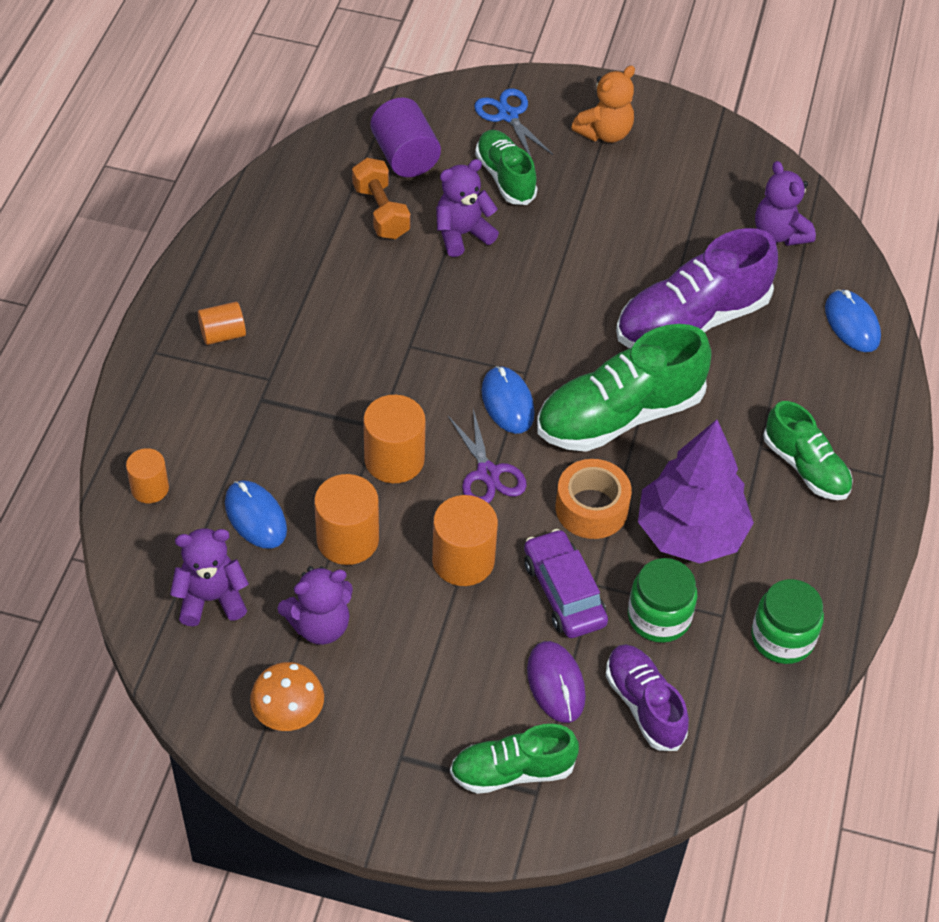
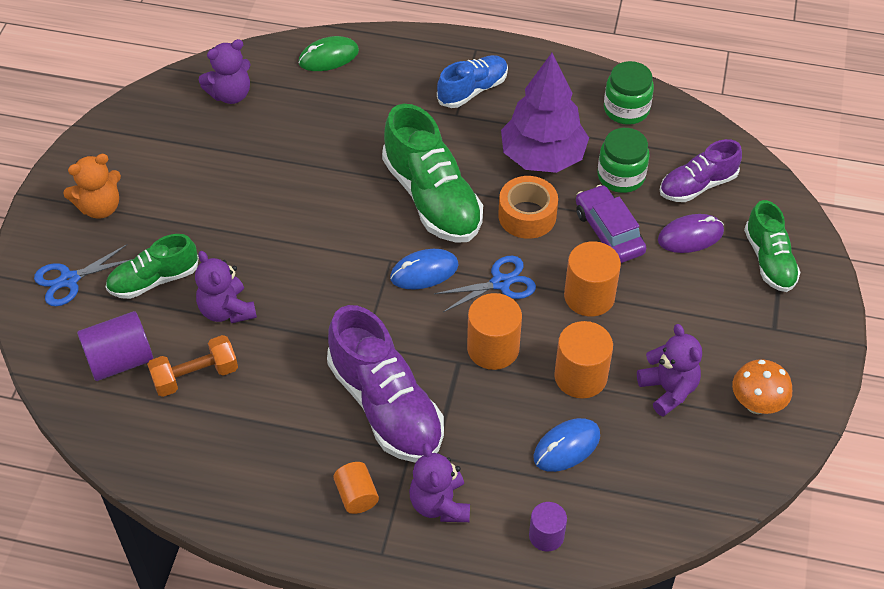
camera: 90 degrees left, 0 degrees up
orange cylinder [126,448,169,503] -> purple cylinder [529,502,567,552]
purple teddy bear [170,528,249,626] -> purple teddy bear moved to [409,443,470,522]
purple scissors [448,409,527,503] -> blue scissors [434,256,536,312]
purple car [524,529,608,638] -> purple car turned 90 degrees clockwise [576,185,646,263]
orange teddy bear [571,66,635,143] -> orange teddy bear turned 105 degrees clockwise [63,154,121,219]
purple shoe [616,228,778,349] -> purple shoe moved to [327,305,444,463]
green shoe [763,401,853,500] -> blue shoe [437,55,508,108]
blue mouse [825,289,881,352] -> green mouse [298,36,359,71]

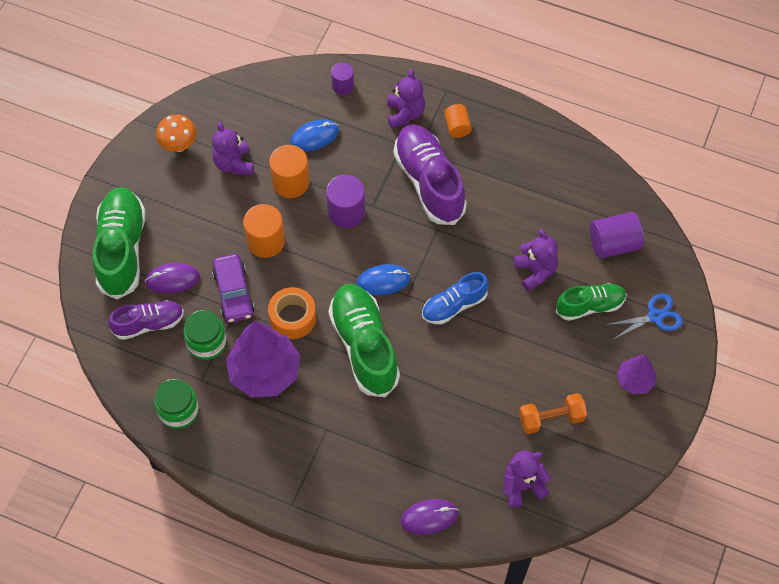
camera: 170 degrees left, 10 degrees up
orange teddy bear [63,154,121,219] -> purple tree [617,355,656,394]
orange dumbbell [147,335,238,397] -> orange dumbbell moved to [519,393,587,434]
green mouse [298,36,359,71] -> purple mouse [401,499,458,535]
blue scissors [434,256,536,312] -> none
blue shoe [437,55,508,108] -> blue shoe moved to [422,272,489,325]
orange cylinder [467,293,522,370] -> purple cylinder [326,175,365,228]
green shoe [744,200,800,292] -> green shoe [92,187,146,300], size x1.68

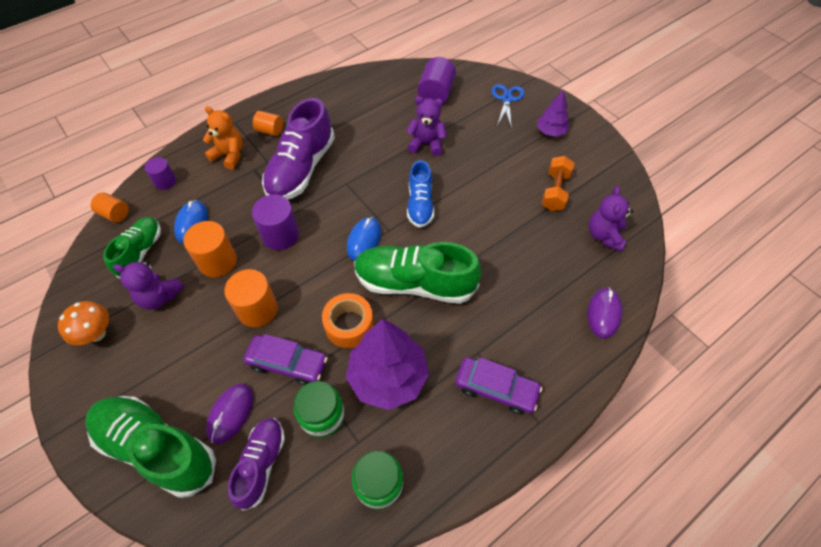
camera: 60 degrees left, 5 degrees down
purple teddy bear [387,69,425,128] -> orange teddy bear [203,106,243,170]
purple shoe [394,124,467,225] -> purple shoe turned 75 degrees counterclockwise [262,98,335,199]
green shoe [556,283,627,321] -> green shoe moved to [103,217,161,279]
none -> orange cylinder [91,192,129,223]
none -> purple car [455,357,542,414]

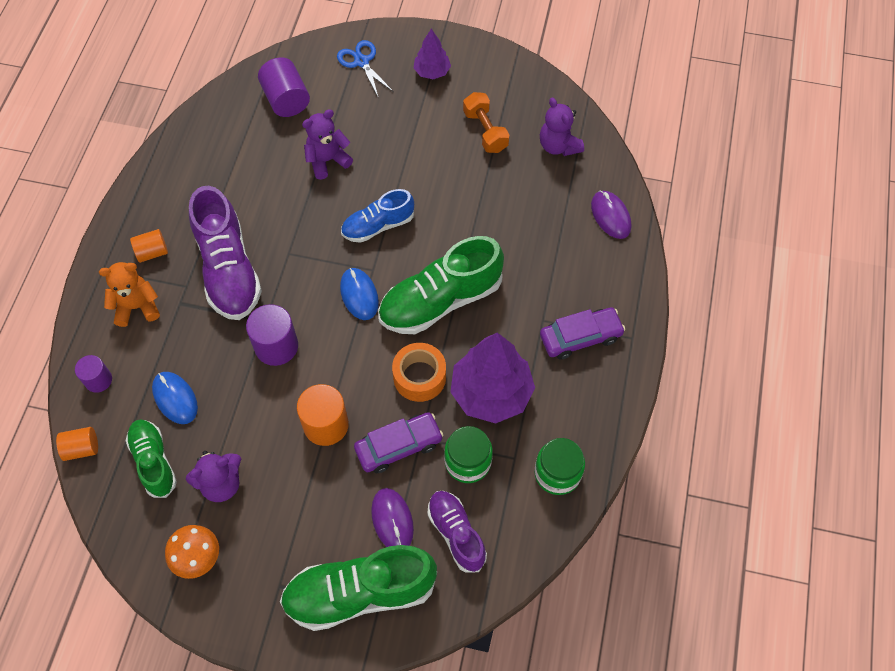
camera: 40 degrees left, 5 degrees up
orange cylinder [183,221,237,277] -> none
blue shoe [407,160,434,228] -> blue shoe turned 105 degrees clockwise [341,189,414,243]

